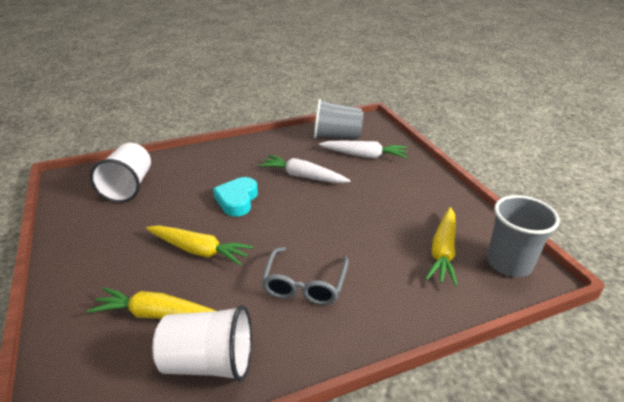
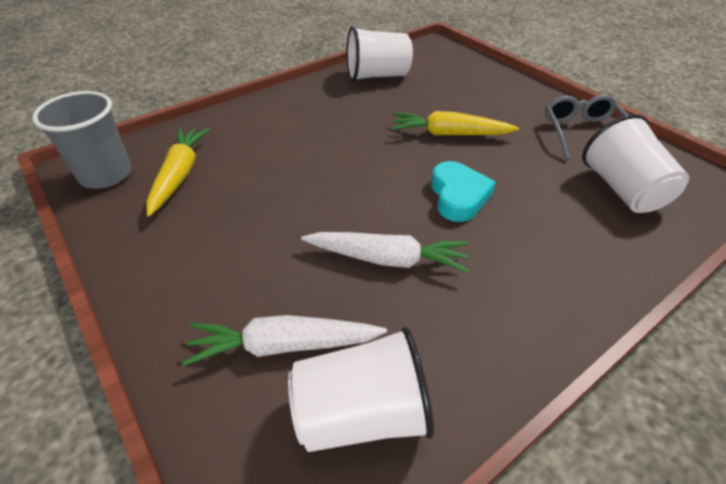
camera: 165 degrees right, 10 degrees up
yellow carrot [87,287,215,319] -> none
grey glasses [261,247,349,305] -> grey glasses moved to [545,95,628,160]
grey cup [314,99,363,140] -> white cup [288,327,434,452]

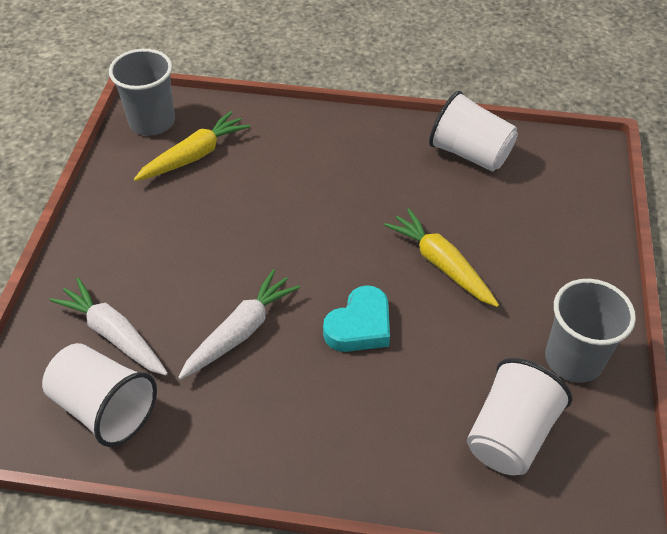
camera: 45 degrees right, 5 degrees up
white carrot [301,232,469,273] -> white carrot turned 105 degrees counterclockwise [178,269,300,380]
grey glasses [545,95,628,160] -> grey cup [545,279,636,383]

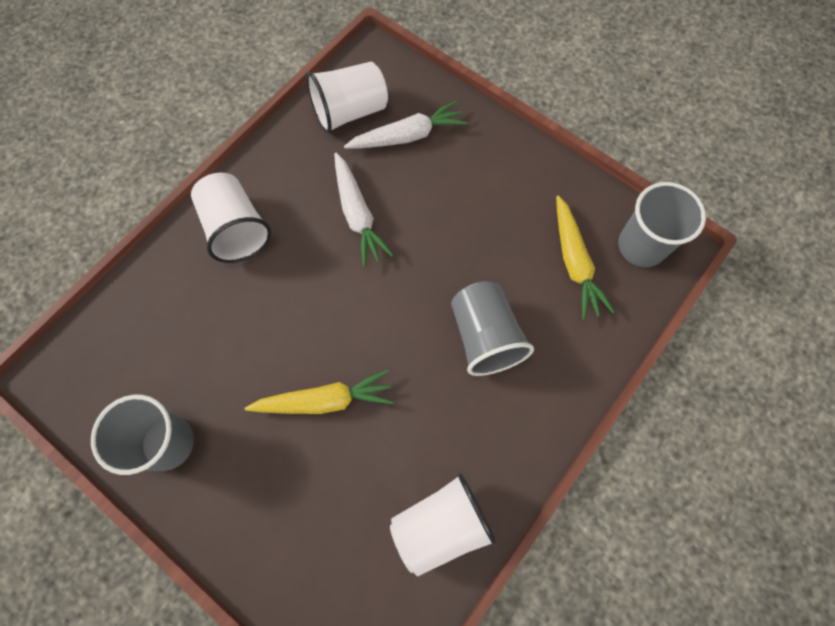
camera: 120 degrees right, 20 degrees up
turquoise heart [323,285,390,352] -> none
white cup [467,358,572,475] -> white cup moved to [191,172,271,263]
none -> grey cup [451,281,534,376]

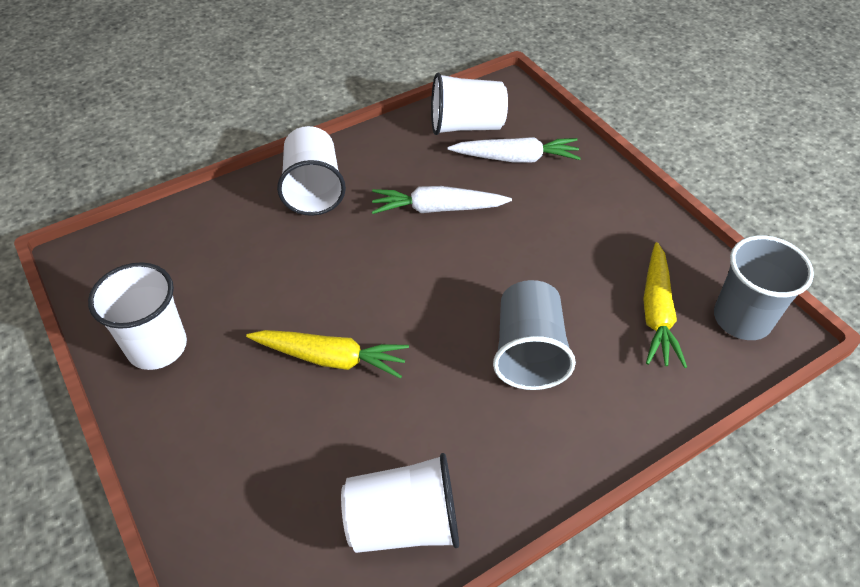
camera: 20 degrees right, 20 degrees down
grey cup [91,395,194,475] -> white cup [88,262,187,370]
white carrot [334,153,394,267] -> white carrot turned 90 degrees clockwise [372,186,512,214]

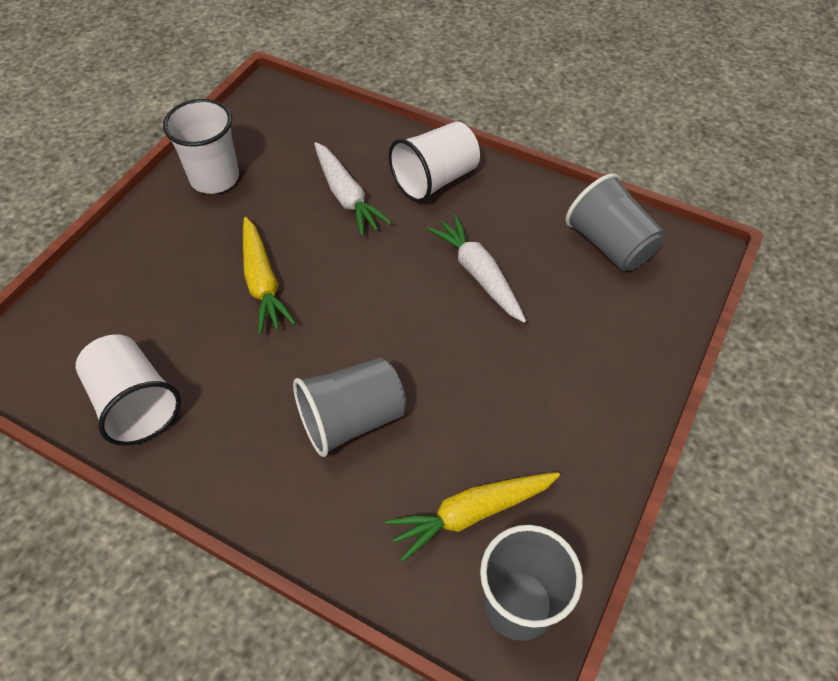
camera: 60 degrees right, 5 degrees up
white cup [431,73,508,135] -> grey cup [565,173,665,271]
white carrot [448,137,581,162] -> white carrot moved to [314,142,392,237]

